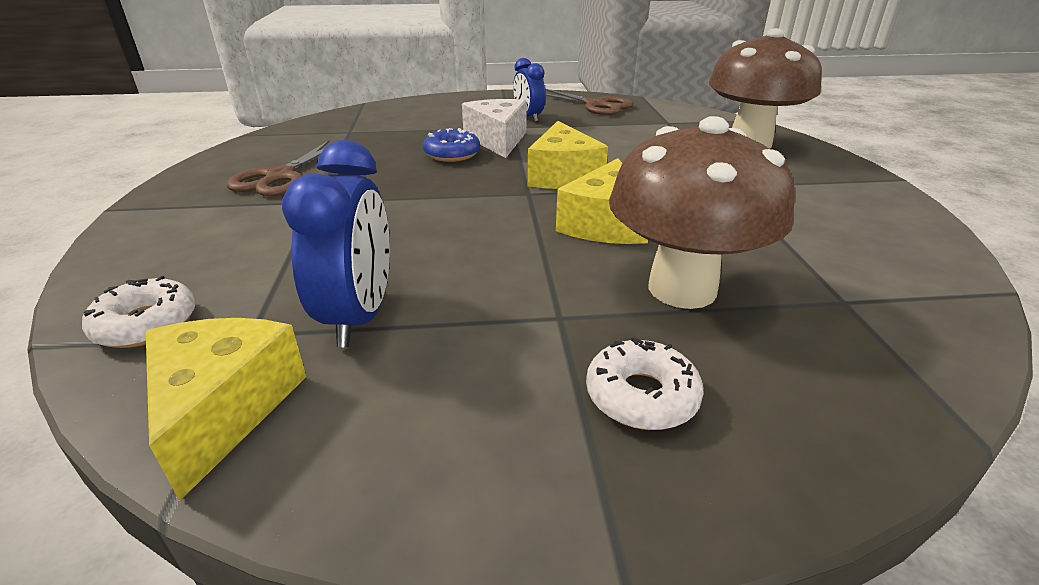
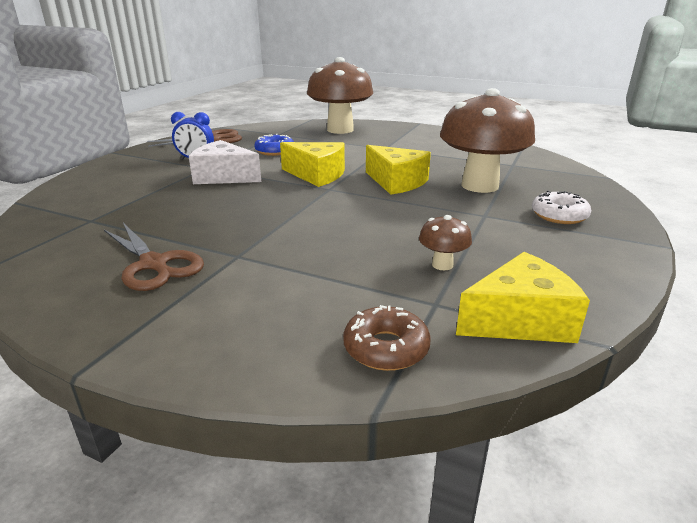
camera: 60 degrees left, 5 degrees down
white donut [82,276,196,348] -> brown donut [343,305,431,371]
yellow cheese [146,318,306,501] -> yellow cheese turned 135 degrees clockwise [456,252,590,343]
blue clock [282,140,390,347] -> brown mushroom [419,215,472,270]
blue donut [423,128,480,162] -> blue donut moved to [254,134,294,156]

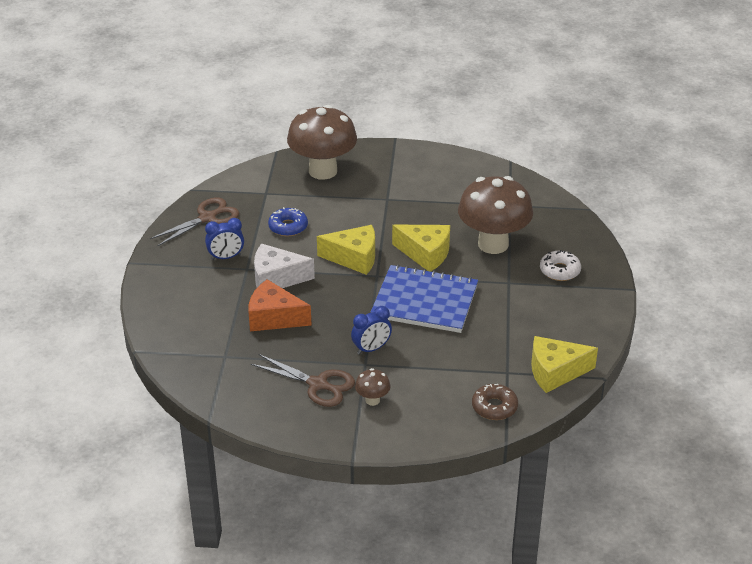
camera: 20 degrees left, 10 degrees up
brown mushroom [419,215,472,270] -> brown mushroom moved to [355,368,390,406]
yellow cheese [456,252,590,343] -> yellow cheese turned 150 degrees counterclockwise [531,336,598,393]
none -> orange cheese [248,279,312,331]
none -> blue clock [351,306,392,355]
none -> blue notebook [370,265,478,333]

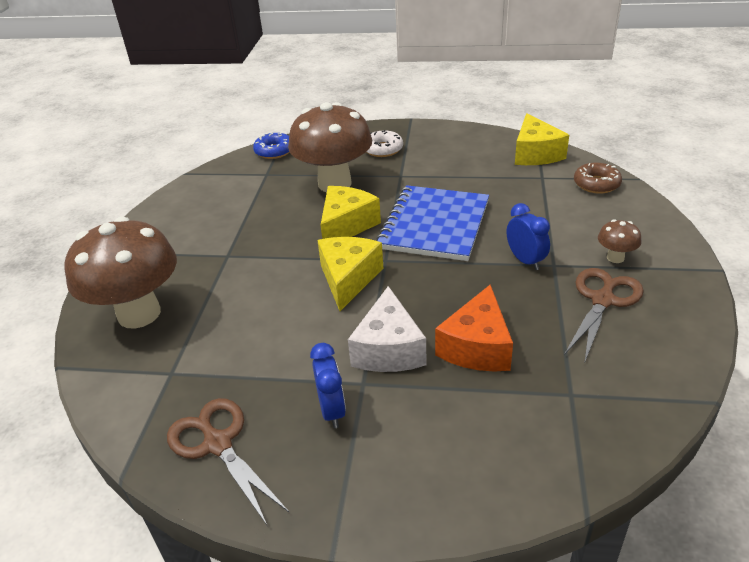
camera: 85 degrees left, 0 degrees up
blue donut [268,207,308,236] -> blue donut moved to [253,133,289,159]

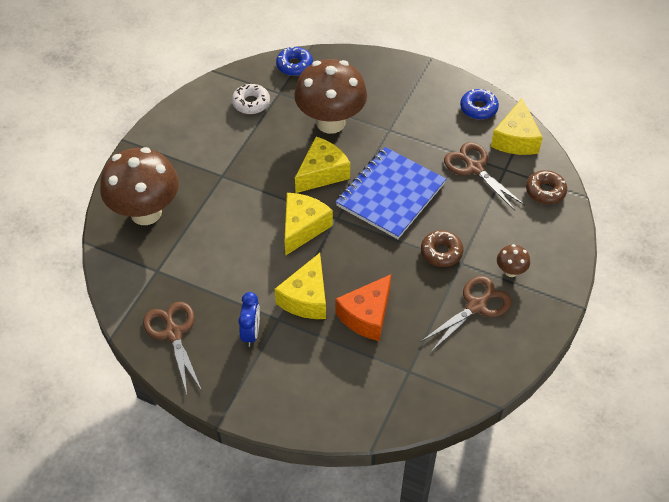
camera: 15 degrees right, 15 degrees up
white cheese [348,286,427,372] -> yellow cheese [275,253,326,319]
white donut [366,130,403,157] -> white donut moved to [232,84,270,114]
blue clock [507,203,550,270] -> brown donut [421,230,464,267]
none -> brown scissors [444,142,525,211]
none -> blue donut [460,89,499,120]

